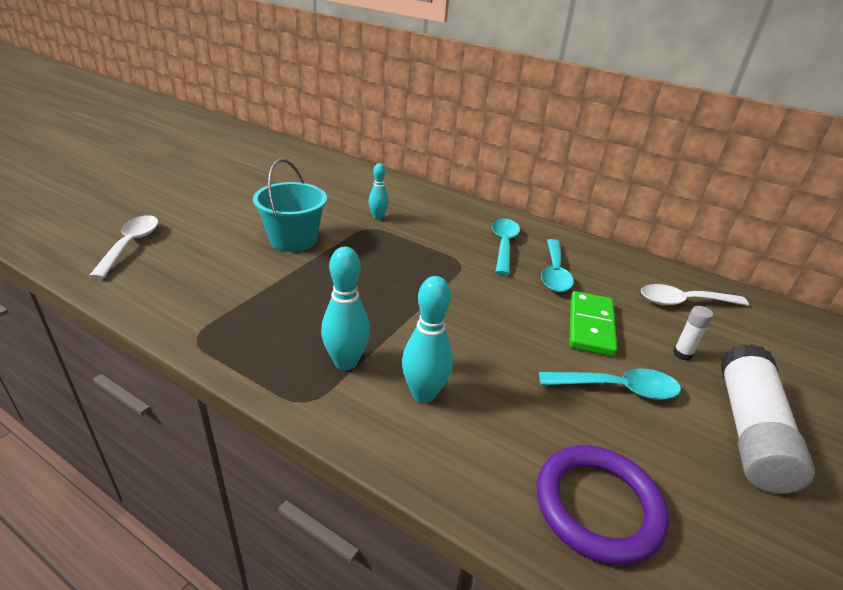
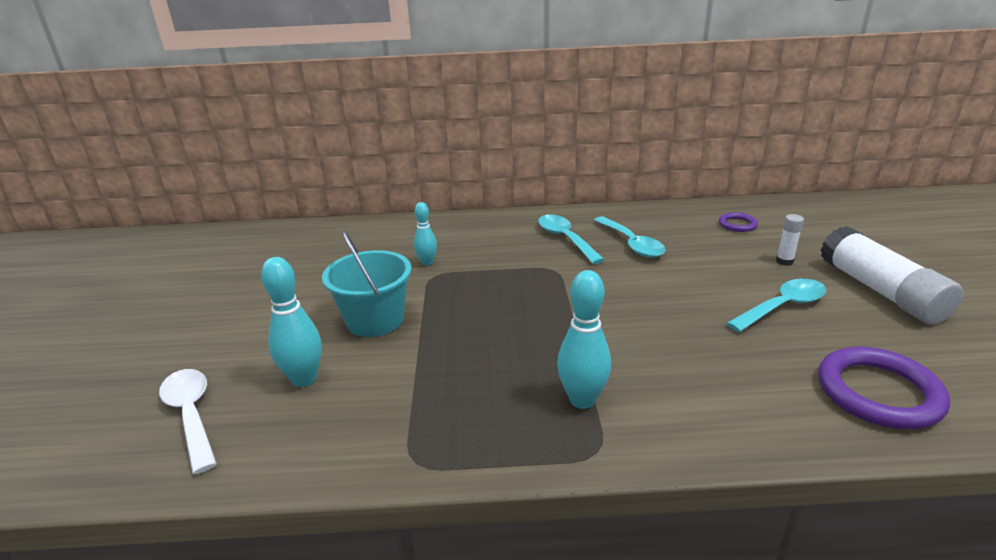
camera: 30 degrees left, 5 degrees down
turquoise bowling pin [402,276,453,403] -> turquoise bowling pin moved to [261,257,321,387]
green domino [569,291,617,356] -> none
white spoon [641,284,749,306] -> purple ring [719,212,758,232]

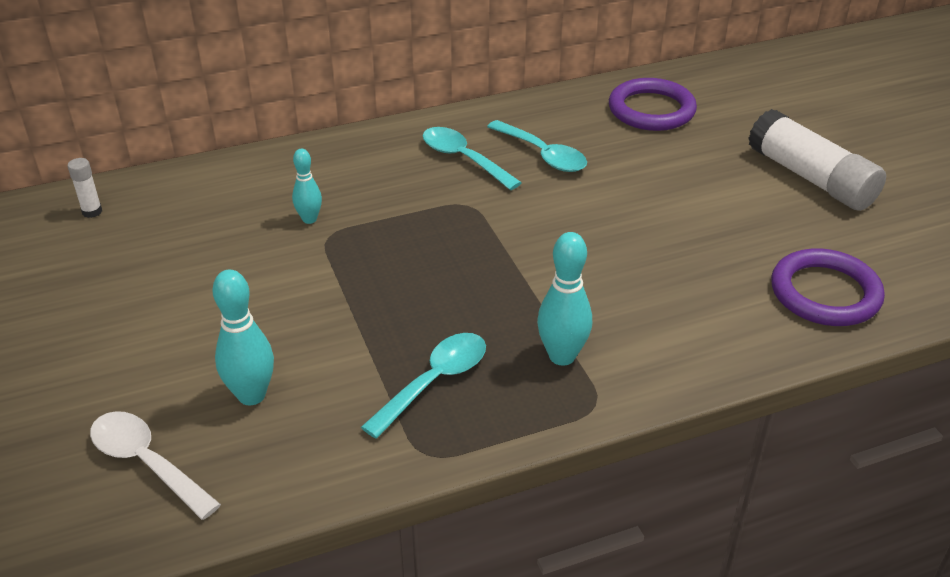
camera: 20 degrees left, 10 degrees up
turquoise bucket [322,230,411,337] -> none
purple ring [719,212,758,232] -> purple ring [609,78,697,131], size x2.00
turquoise spoon [726,279,826,332] -> turquoise spoon moved to [361,333,486,439]
white glue stick [776,214,804,266] -> white glue stick moved to [67,158,102,218]

